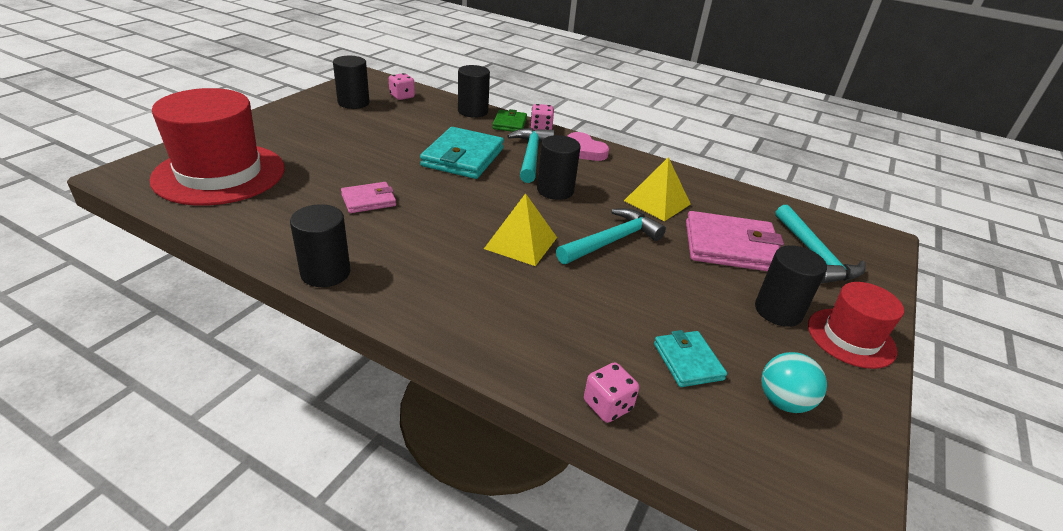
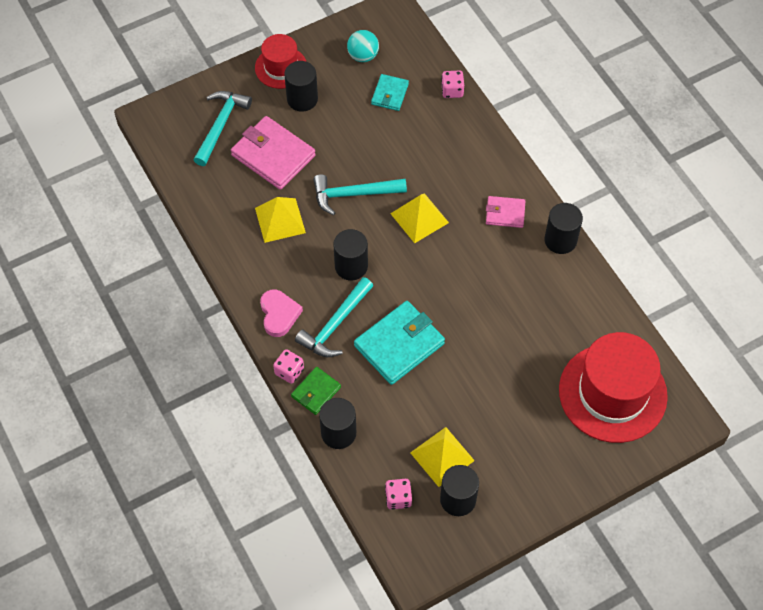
camera: 145 degrees left, 25 degrees up
pink wallet [341,182,396,213] -> pink wallet moved to [486,196,525,228]
none -> yellow pyramid [410,427,475,487]

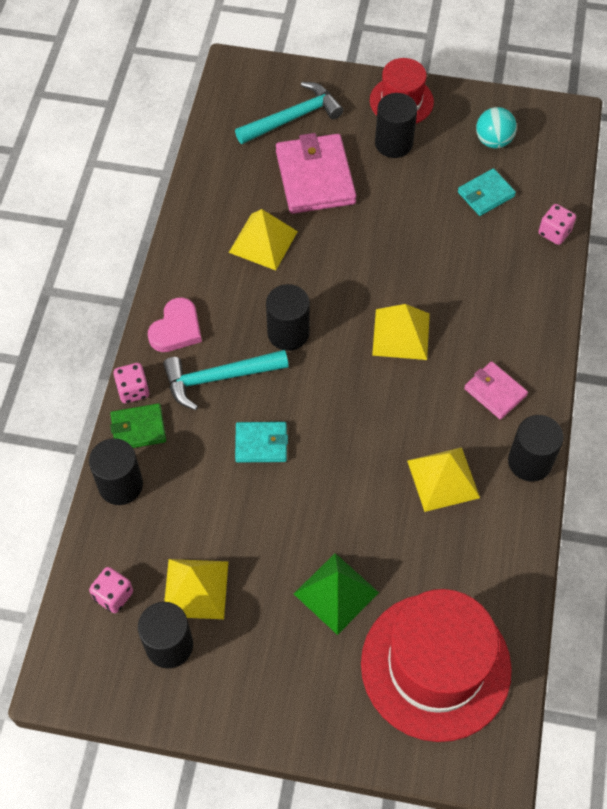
camera: 40 degrees right, 0 degrees up
turquoise hammer [313,174,407,215] -> none
turquoise wallet [354,301,445,385] -> turquoise wallet [235,422,288,462], size x0.55
none -> green pyramid [294,553,379,635]
none -> yellow pyramid [407,447,480,512]

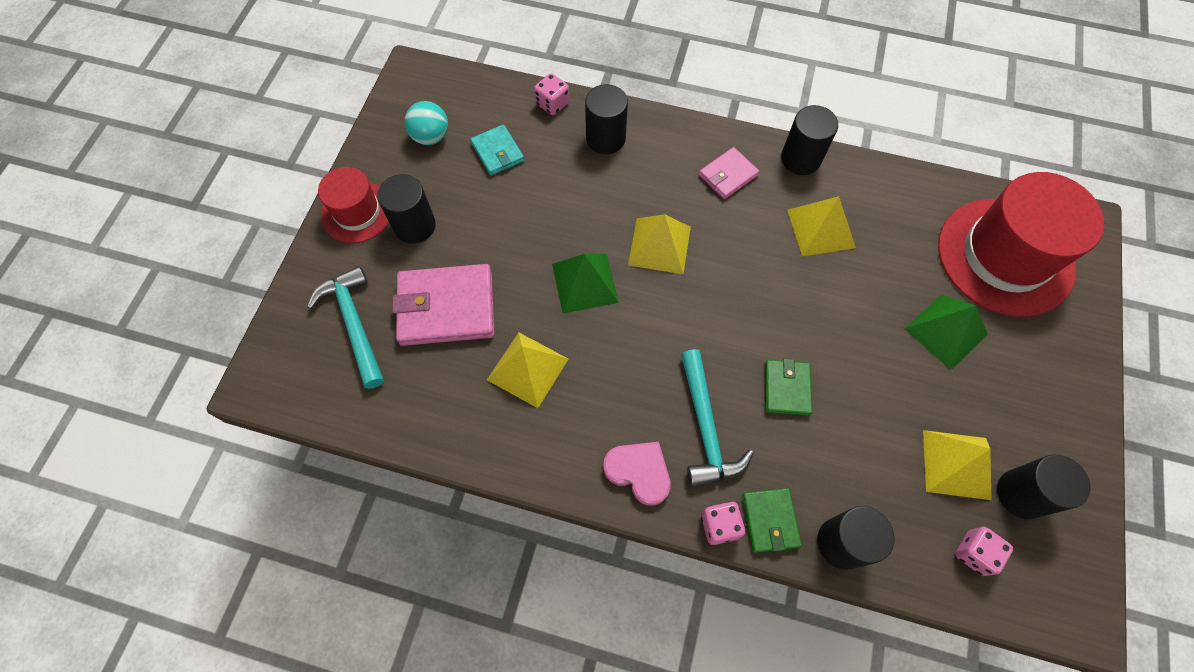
camera: 85 degrees left, 5 degrees up
turquoise wallet [235,422,288,462] -> green wallet [765,358,812,416]
black cylinder [266,284,310,351] -> black cylinder moved to [585,84,628,154]
none -> green pyramid [552,254,619,314]

